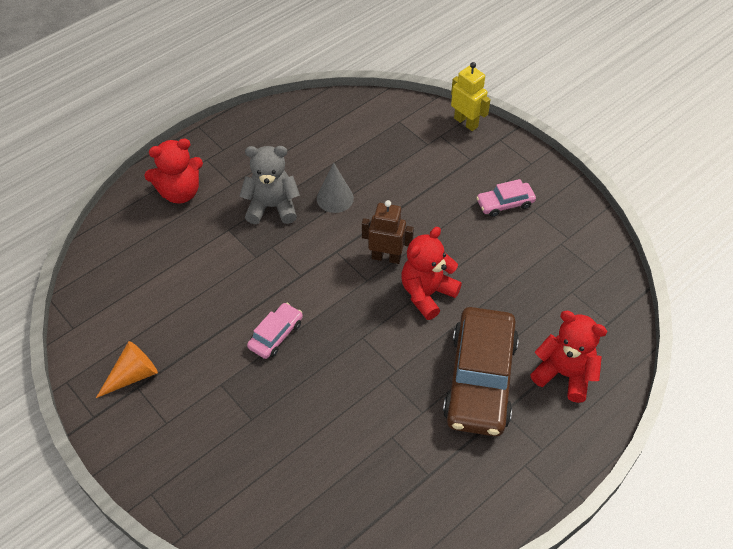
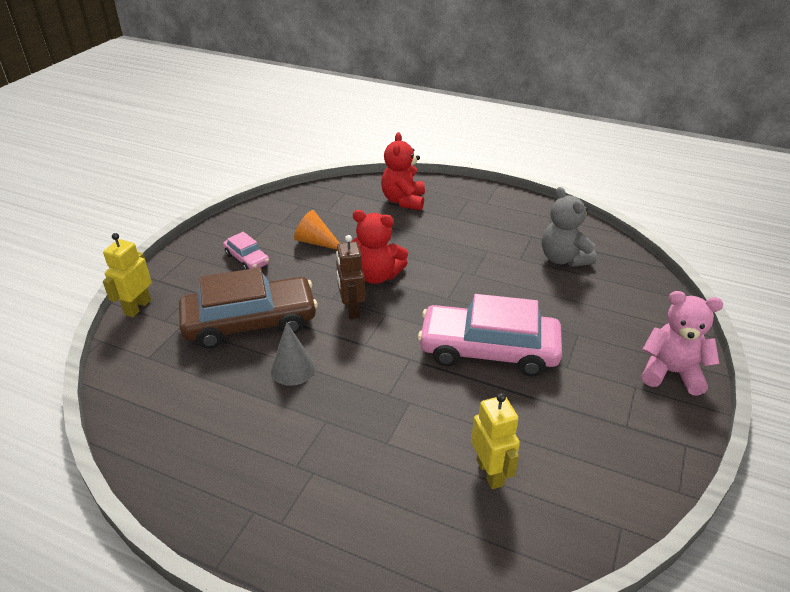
camera: 115 degrees left, 15 degrees down
orange cone [96,341,158,398] -> orange cone moved to [294,210,340,250]
red teddy bear [144,138,203,204] -> none
grey teddy bear [240,146,300,224] -> grey teddy bear moved to [542,187,597,267]
pink car [247,303,303,359] -> pink car [418,294,562,376], size x2.11
brown car [443,307,519,436] -> brown car moved to [179,268,318,349]
none -> yellow robot [471,393,520,489]
none -> pink teddy bear [642,291,723,395]

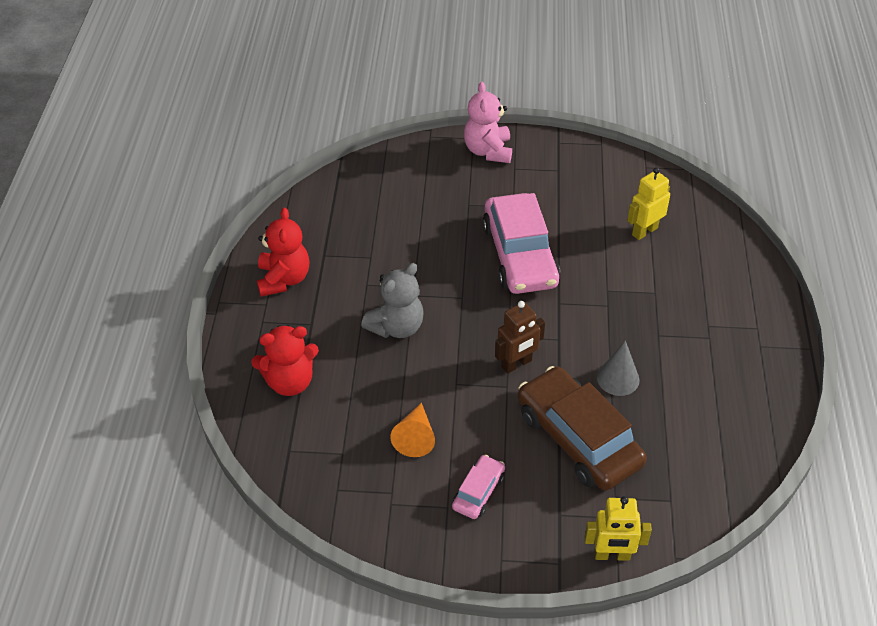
camera: 110 degrees left, 10 degrees up
red teddy bear [352,210,408,284] -> red teddy bear moved to [257,207,309,297]
grey teddy bear [542,187,597,267] -> grey teddy bear moved to [361,263,423,338]

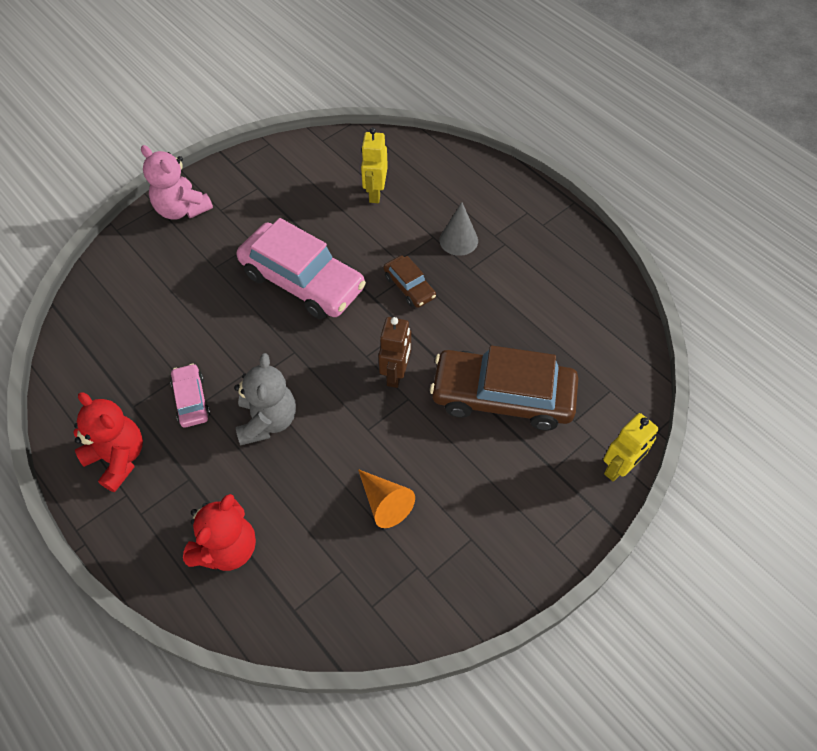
camera: 45 degrees left, 10 degrees up
pink car [452,455,505,519] -> pink car moved to [170,363,210,428]
grey cone [597,340,639,396] -> grey cone moved to [439,202,478,256]
none -> brown car [383,255,436,308]

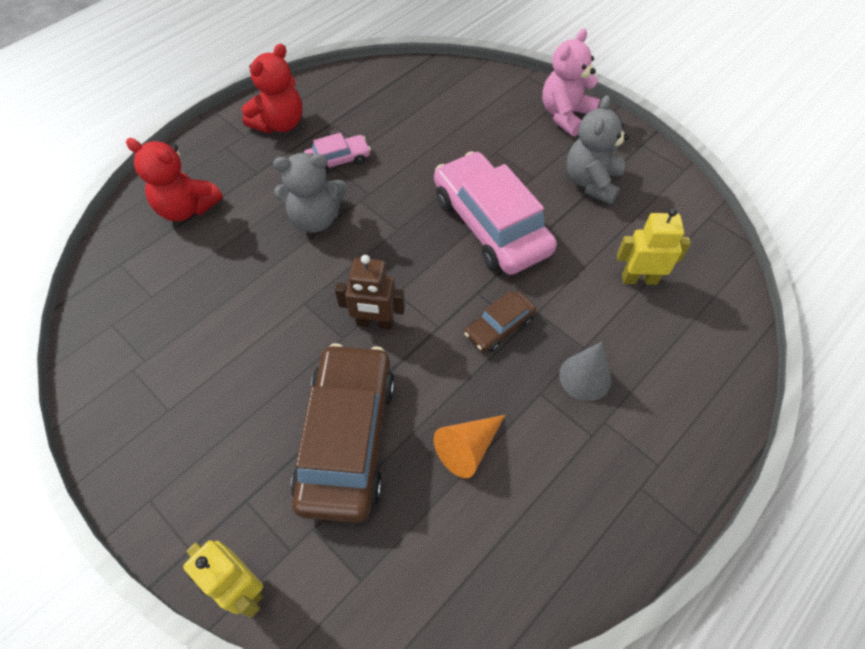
camera: 85 degrees right, 0 degrees up
pink car [237,218,366,319] -> pink car turned 120 degrees clockwise [434,151,557,275]
orange cone [358,469,415,528] -> orange cone moved to [433,415,505,478]
none -> grey teddy bear [566,95,629,205]

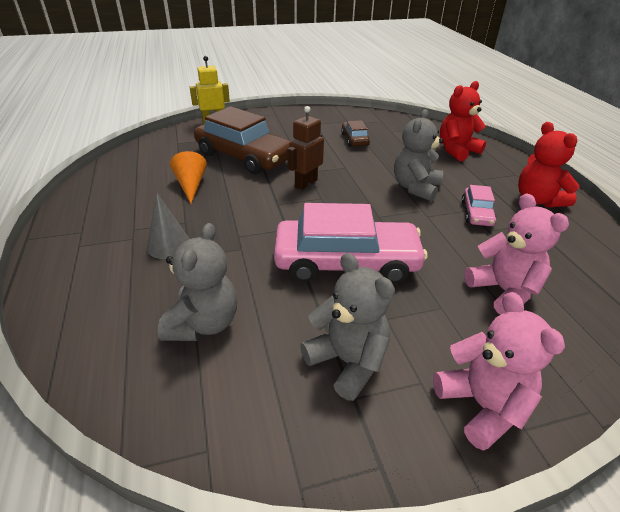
camera: 120 degrees right, 20 degrees down
brown car [464,291,536,352] -> brown car moved to [341,120,370,147]
yellow robot [617,208,691,285] -> grey teddy bear [158,223,237,341]
none -> pink teddy bear [464,193,569,315]

